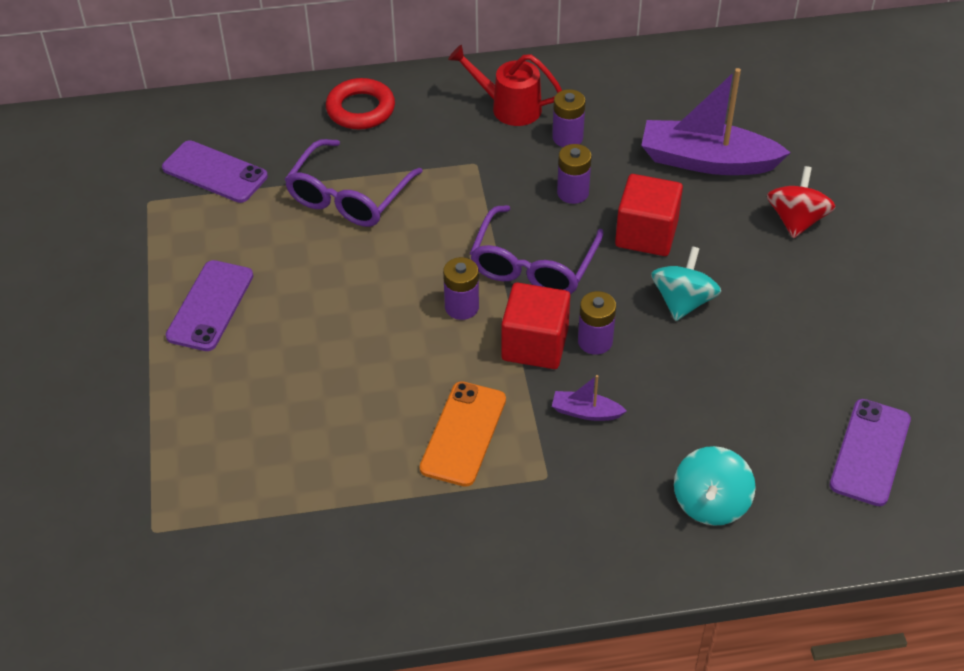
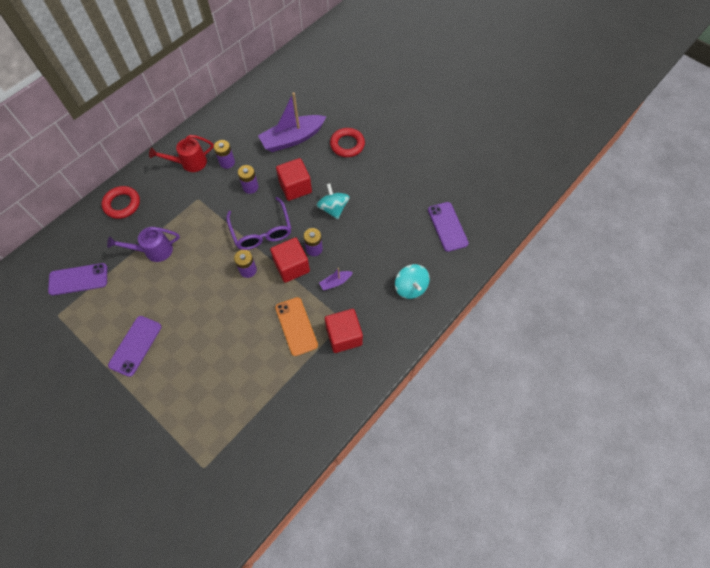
camera: 40 degrees left, 15 degrees up
purple phone [166,260,253,351] -> purple phone turned 45 degrees clockwise [108,316,162,377]
purple glasses [285,139,423,227] -> purple watering can [107,227,180,262]
red spinning top [767,166,836,238] -> red ring [330,128,365,157]
none -> red cube [325,309,363,353]

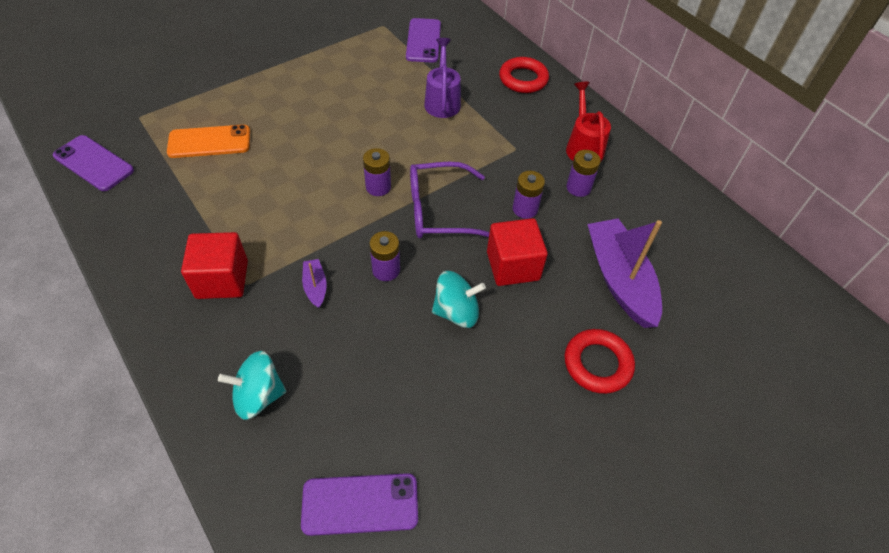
camera: 100 degrees right, 10 degrees down
purple phone [108,316,162,377] -> purple phone moved to [53,135,134,191]
red cube [270,237,310,283] -> none
orange phone [275,297,318,356] -> orange phone moved to [167,125,250,158]

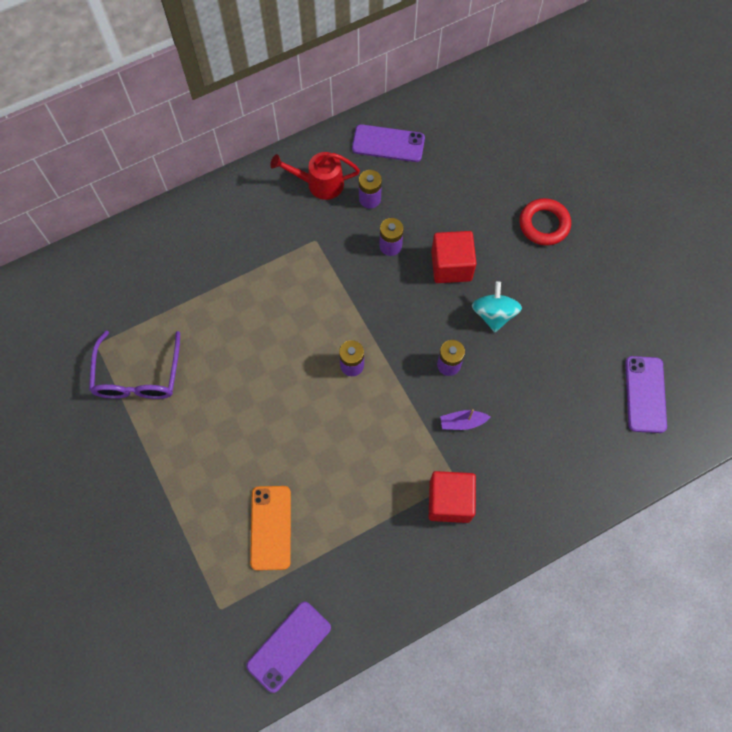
camera: 80 degrees left, 15 degrees up
turquoise spinning top [218,351,286,420] -> none
purple phone [406,18,441,63] -> purple phone moved to [352,124,425,162]
purple glasses [410,162,490,238] -> purple glasses moved to [89,331,180,399]
purple watering can [424,38,461,118] -> none
red ring [499,57,549,93] -> none
purple boat [587,219,662,328] -> none

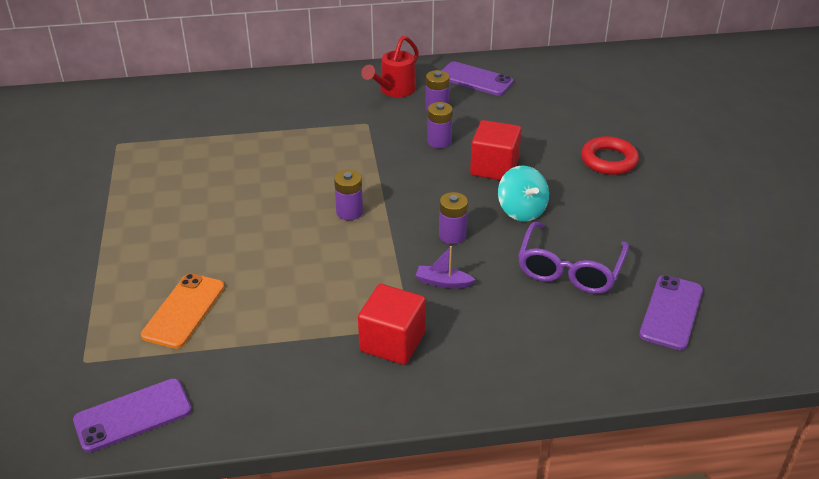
camera: 20 degrees right, 30 degrees down
purple glasses [89,331,180,399] -> purple glasses moved to [518,222,629,294]
red watering can [270,152,360,200] -> red watering can turned 75 degrees counterclockwise [361,36,419,97]
turquoise spinning top [472,281,522,332] -> turquoise spinning top turned 135 degrees clockwise [498,166,549,222]

